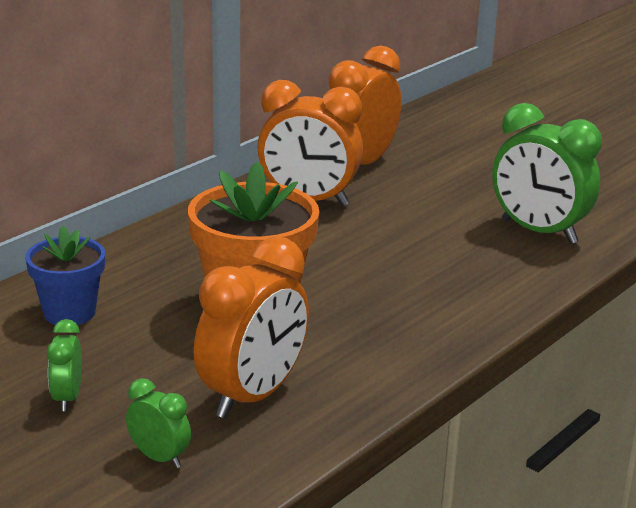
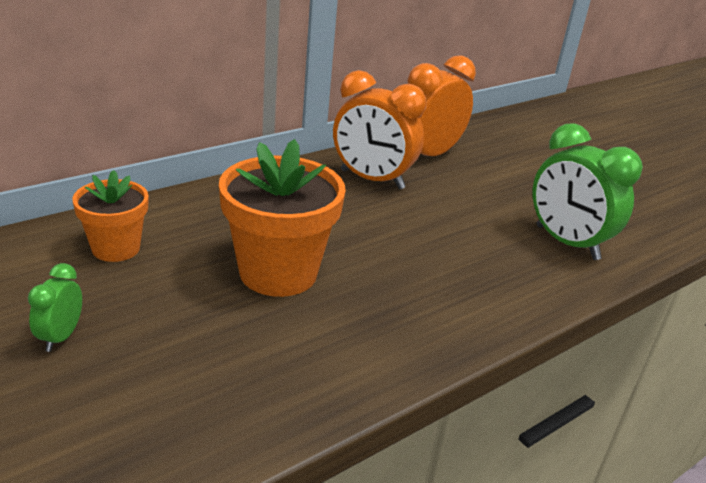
camera: 10 degrees right, 5 degrees up
blue flower pot [25,226,105,325] -> orange flower pot [72,170,149,262]
green clock [126,378,191,468] -> none
orange clock [193,236,309,419] -> none

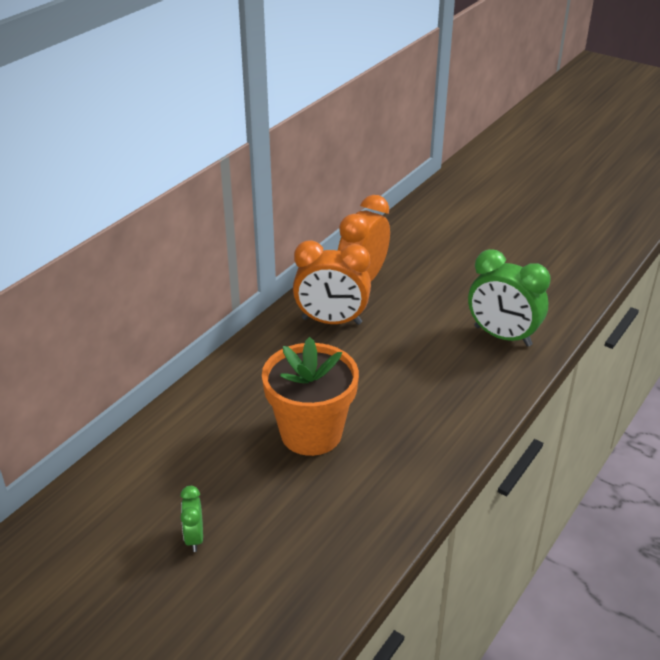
camera: 15 degrees left, 5 degrees up
orange flower pot [72,170,149,262] -> none

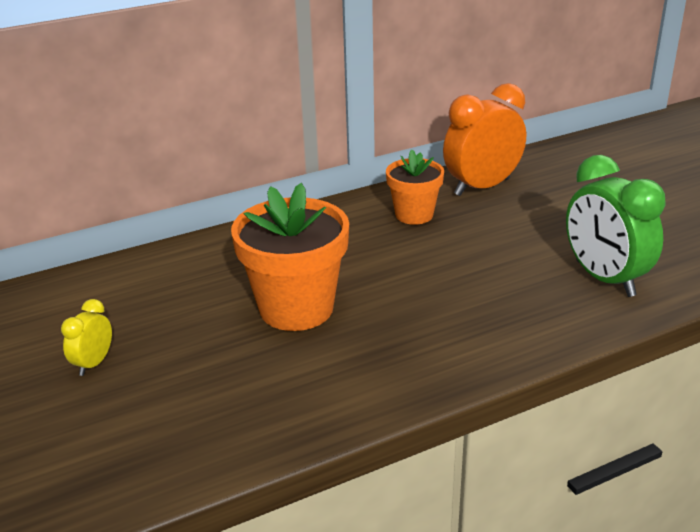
camera: 30 degrees right, 5 degrees down
green clock [180,486,203,552] -> yellow clock [61,299,112,376]
orange clock [293,240,371,325] -> orange flower pot [386,150,444,225]

